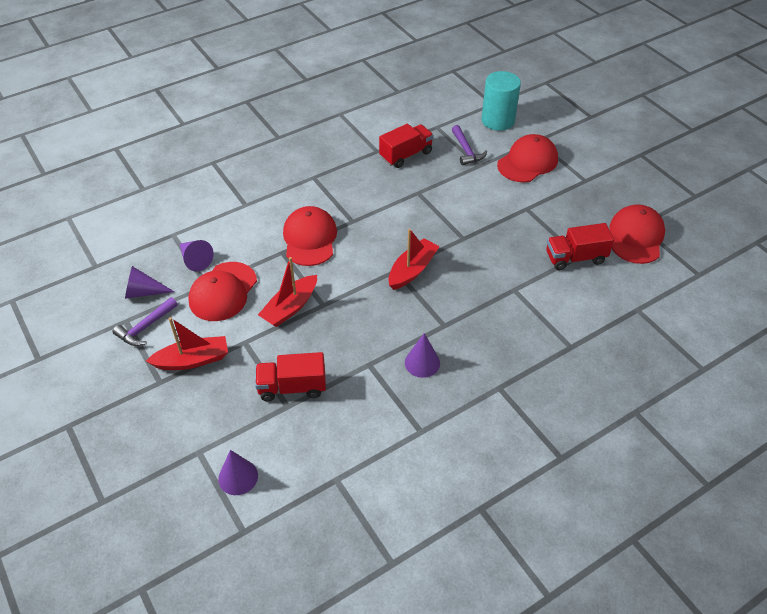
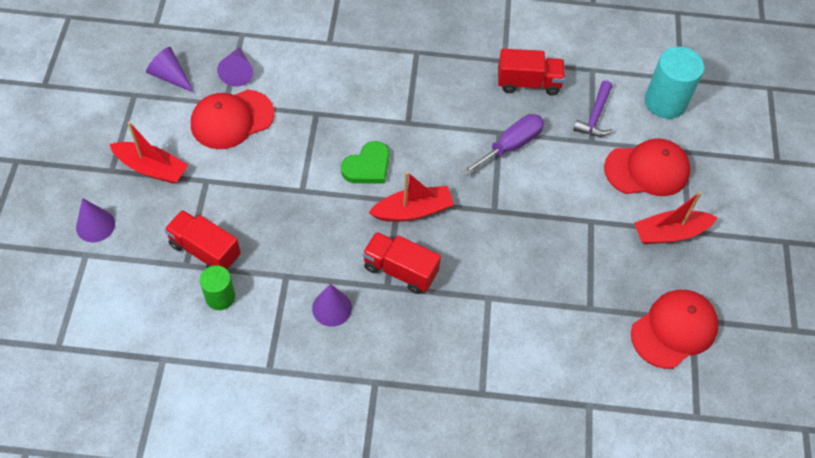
camera: 35 degrees right, 10 degrees up
purple hammer [113,297,178,346] -> none
purple cone [218,450,258,495] -> purple cone moved to [76,198,115,242]
red boat [258,257,317,327] -> red boat moved to [634,191,718,245]
red cap [283,206,337,266] -> none
red truck [546,223,614,270] -> red truck moved to [362,232,441,294]
none -> green cylinder [200,265,235,310]
none -> green heart [341,141,389,184]
none -> purple screwdriver [461,114,544,176]

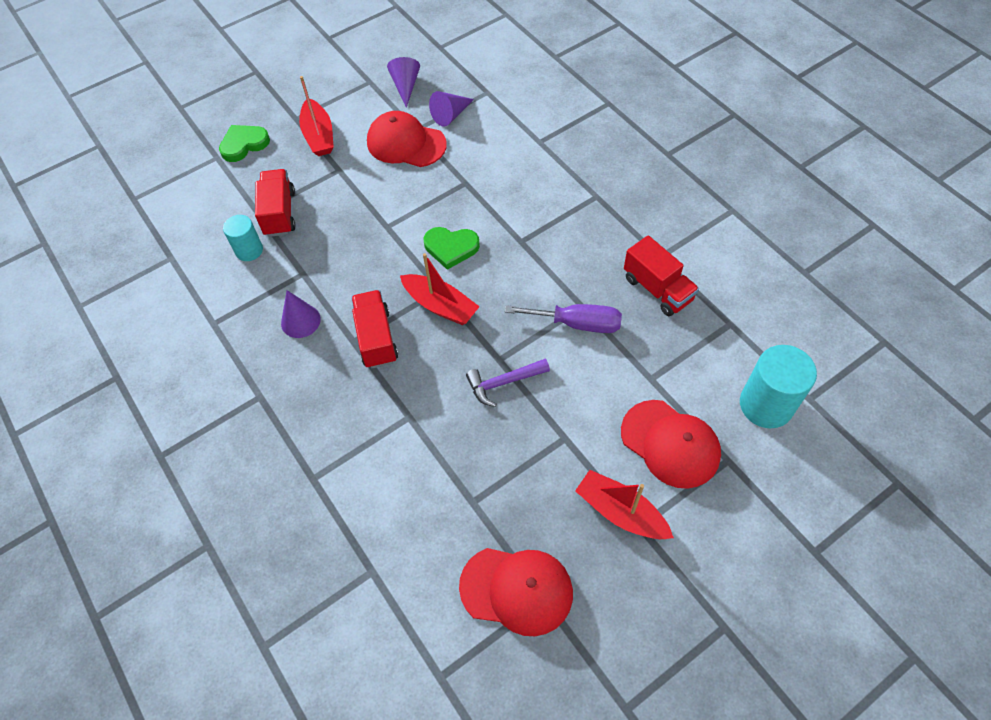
camera: 55 degrees right, 0 degrees up
purple cone [76,198,115,242] -> green heart [219,125,270,162]
green cylinder [200,265,235,310] -> turquoise cylinder [223,215,263,261]
purple hammer [573,80,613,137] -> purple hammer moved to [466,359,550,407]

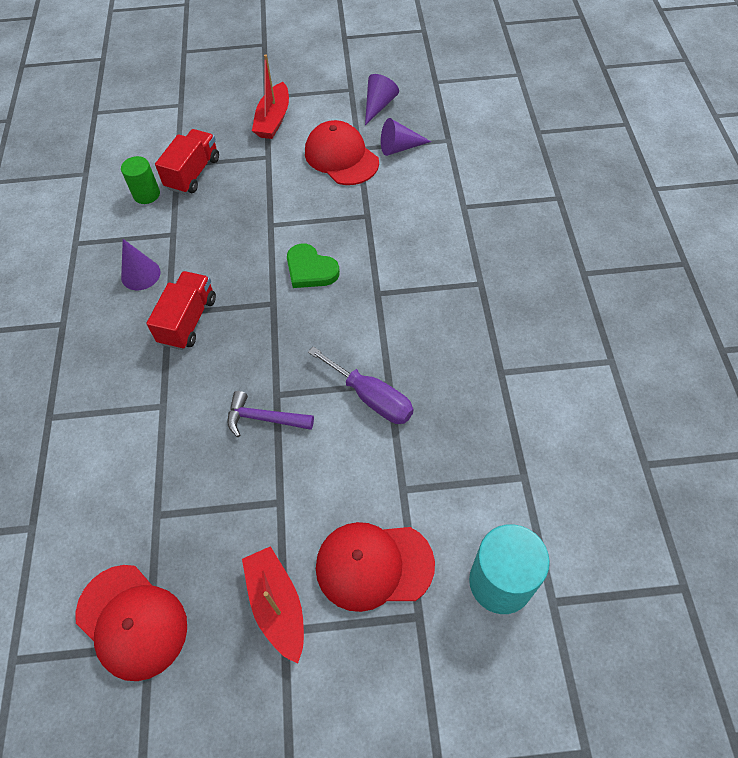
camera: 30 degrees right, 0 degrees up
green heart [219,125,270,162] -> none
turquoise cylinder [223,215,263,261] -> green cylinder [121,156,160,204]
red boat [400,253,480,325] -> none
red cap [621,400,721,489] -> red cap turned 105 degrees clockwise [316,522,435,612]
red truck [624,235,699,316] -> none

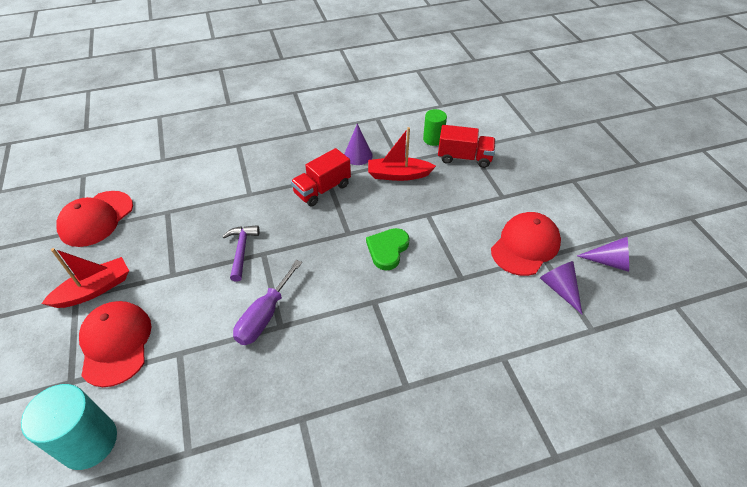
camera: 75 degrees right, 10 degrees down
red truck [146,271,216,350] -> red truck turned 135 degrees clockwise [291,148,351,206]
red boat [252,55,289,139] -> red boat moved to [368,127,436,181]

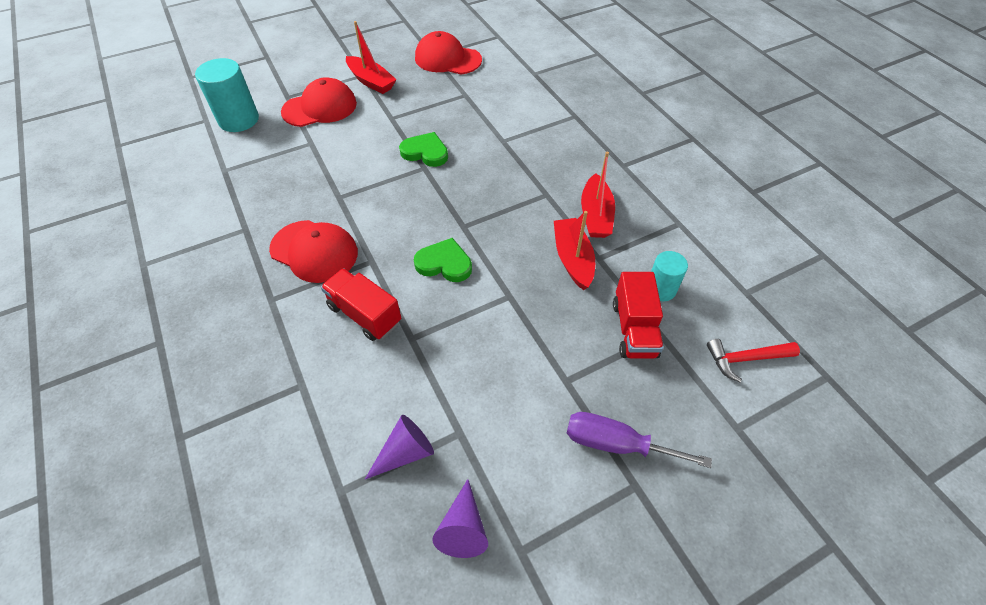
camera: 80 degrees right, 5 degrees up
purple hammer [222,225,260,282] -> green heart [399,132,448,167]
purple screwdriver [233,260,302,345] -> purple screwdriver moved to [567,412,712,468]
red truck [291,148,351,206] -> red truck moved to [321,268,401,341]
purple cone [344,124,373,165] -> red boat [581,152,615,238]
green cylinder [423,109,447,146] -> turquoise cylinder [651,251,688,301]
red cap [491,212,561,276] -> red cap moved to [269,220,358,283]
none -> red hammer [707,339,800,382]

